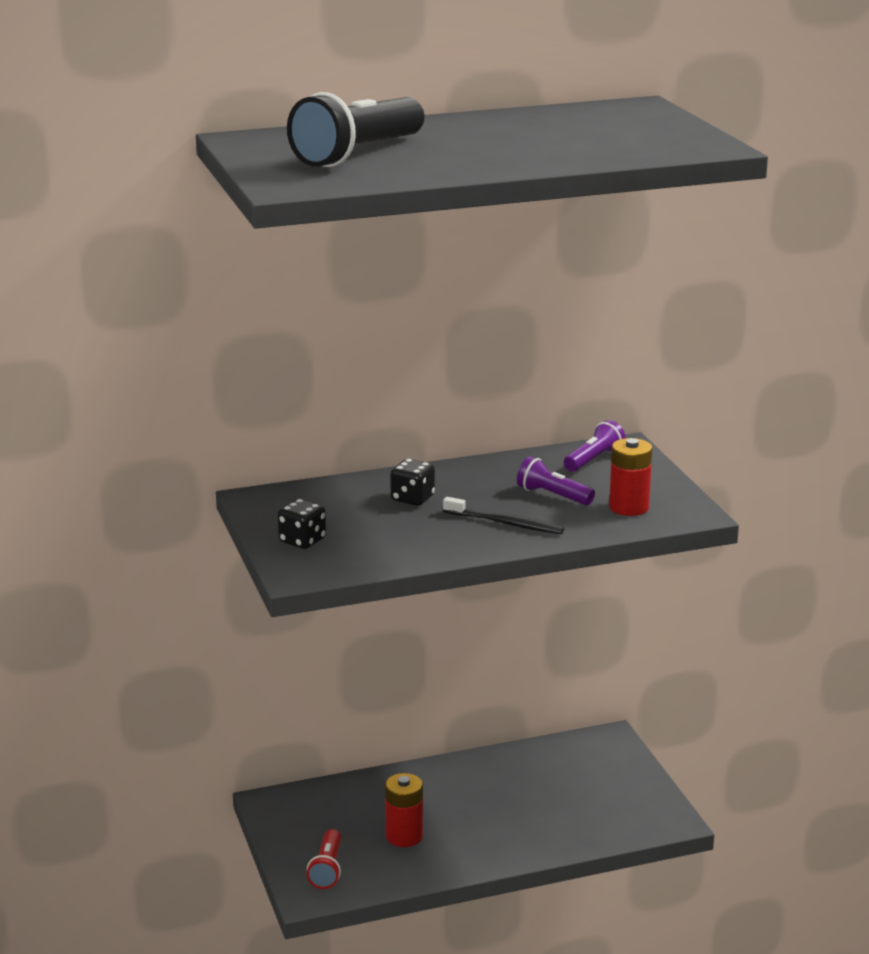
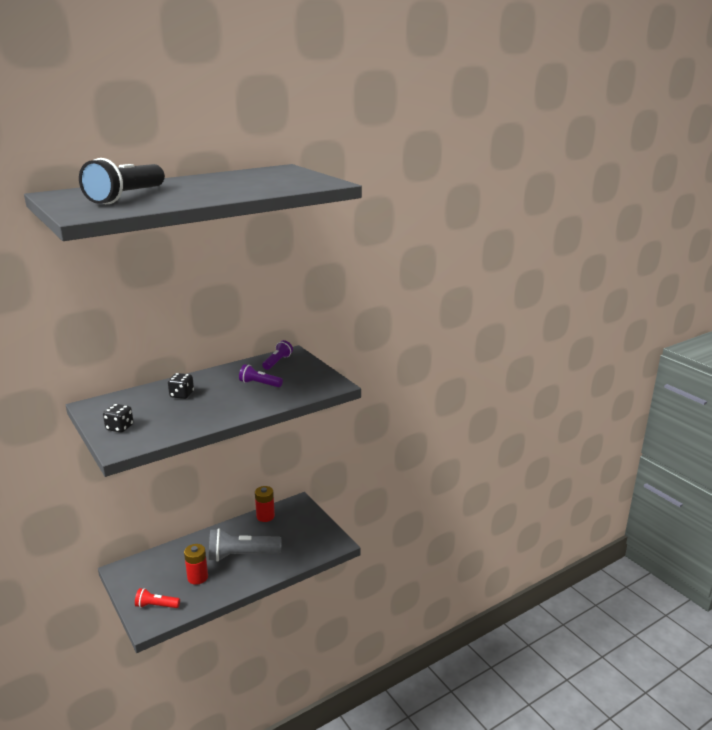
camera: 15 degrees left, 0 degrees up
red flashlight [307,829,341,889] -> red flashlight turned 105 degrees clockwise [135,588,180,608]
black toothbrush [443,497,564,534] -> none
red battery [609,438,652,516] -> red battery moved to [255,486,275,522]
none -> grey flashlight [209,528,282,562]

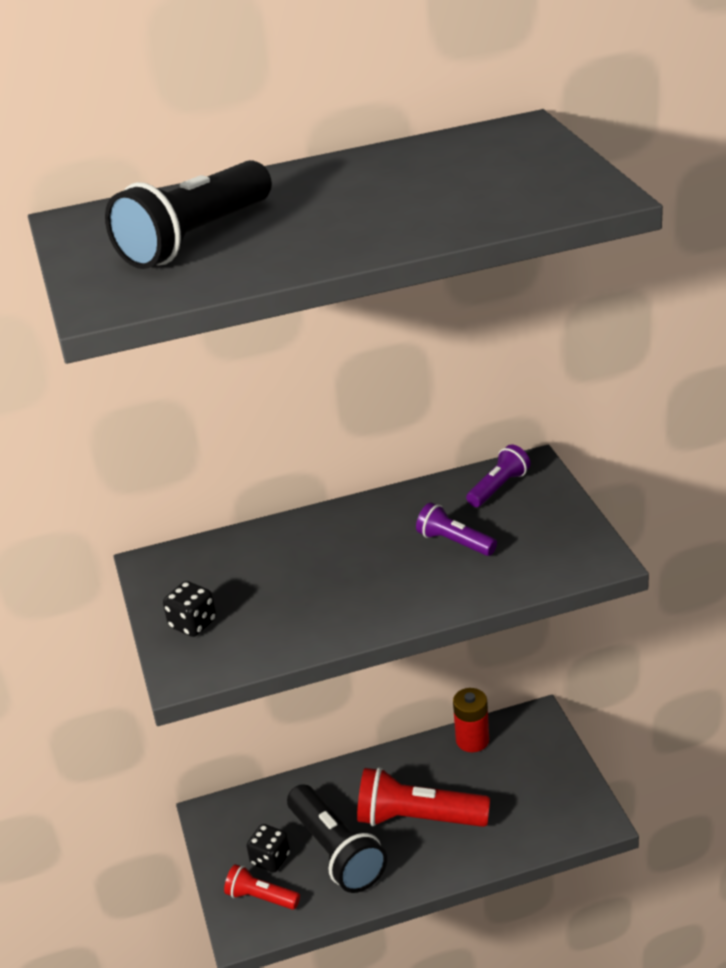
camera: 20 degrees right, 10 degrees up
black dice [168,373,194,399] -> black dice moved to [247,824,290,872]
red battery [184,544,208,585] -> black flashlight [287,784,387,893]
grey flashlight [209,528,282,562] -> red flashlight [357,767,490,827]

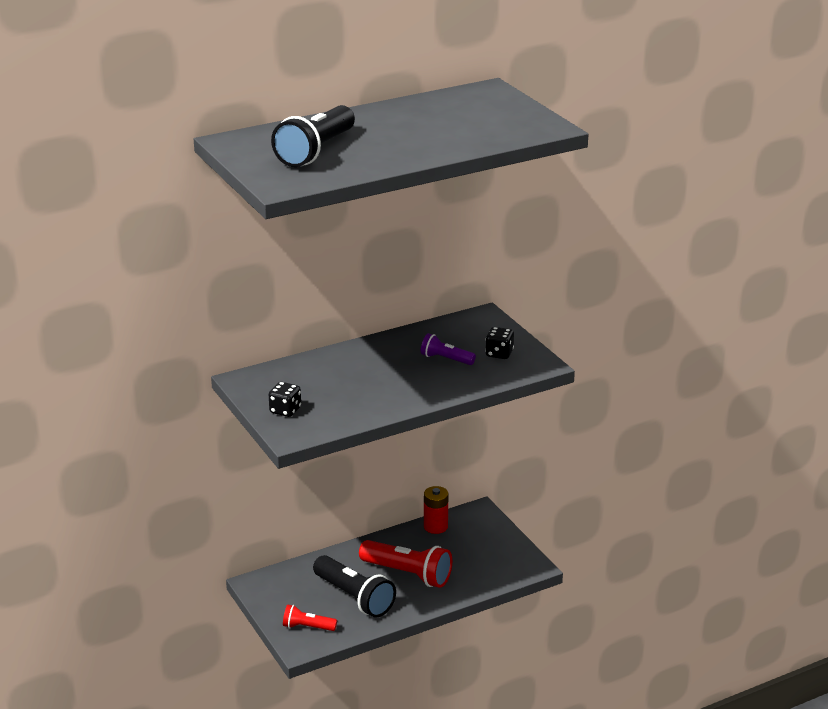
camera: 15 degrees left, 5 degrees down
black dice [247,824,290,872] -> black dice moved to [485,327,514,359]
red flashlight [357,767,490,827] -> red flashlight turned 150 degrees counterclockwise [359,540,452,588]
purple flashlight [466,445,531,507] -> none

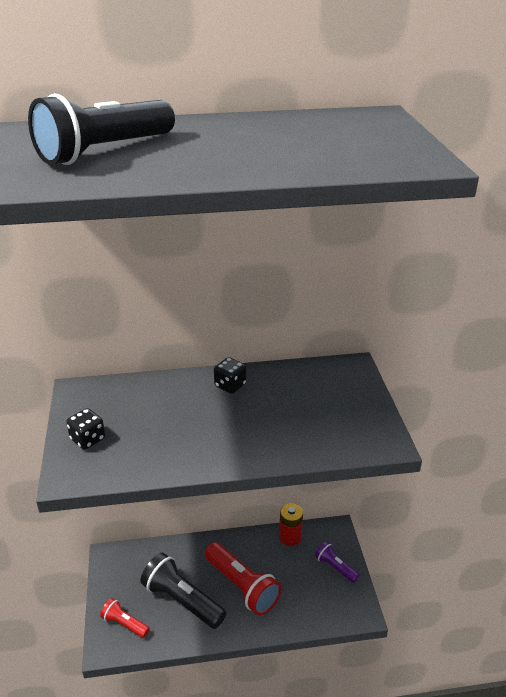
camera: 20 degrees right, 5 degrees up
black flashlight [313,555,396,618] -> black flashlight turned 150 degrees clockwise [140,553,226,629]
purple flashlight [421,333,476,365] -> purple flashlight moved to [315,541,359,583]
black dice [485,327,514,359] -> black dice moved to [214,357,246,394]

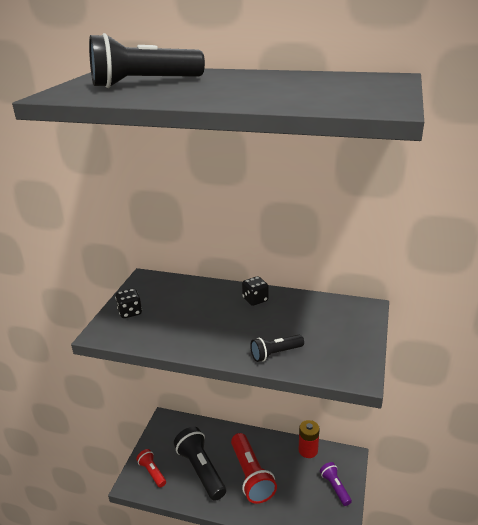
camera: 25 degrees right, 5 degrees down
none -> black flashlight [250,335,304,362]

